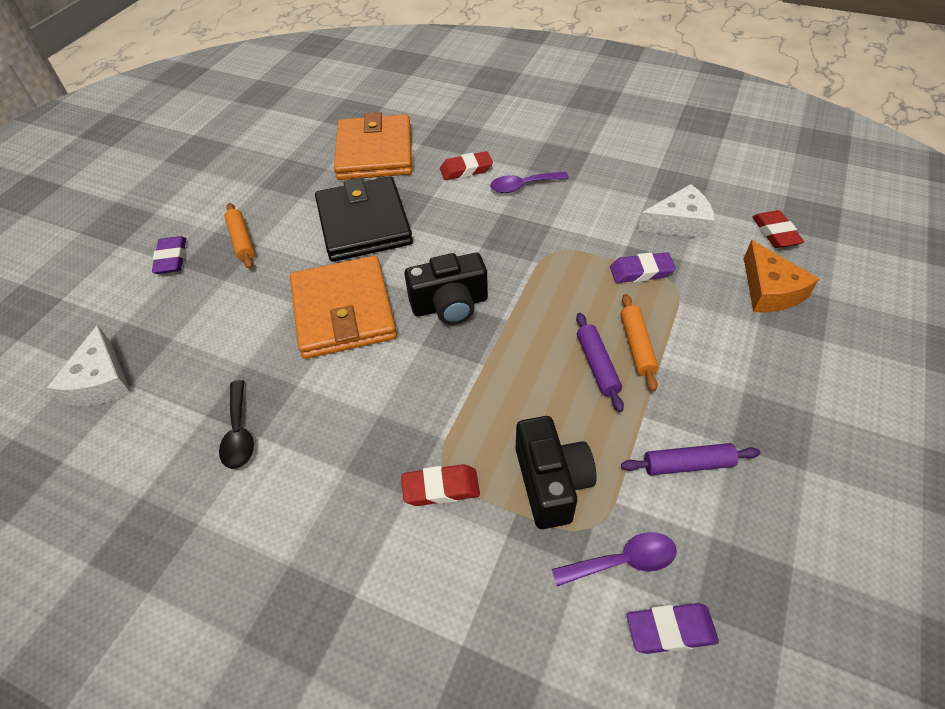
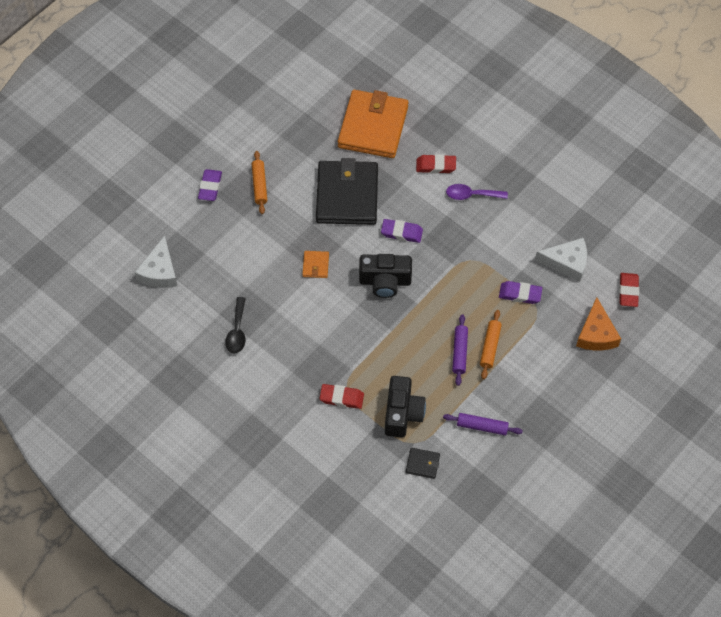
camera: 15 degrees right, 10 degrees up
orange wallet [290,256,397,359] -> orange wallet [302,251,329,278], size x0.41
purple spoon [552,532,677,586] -> black wallet [406,448,440,479]
purple eraser [627,603,719,654] -> purple eraser moved to [381,219,423,243]

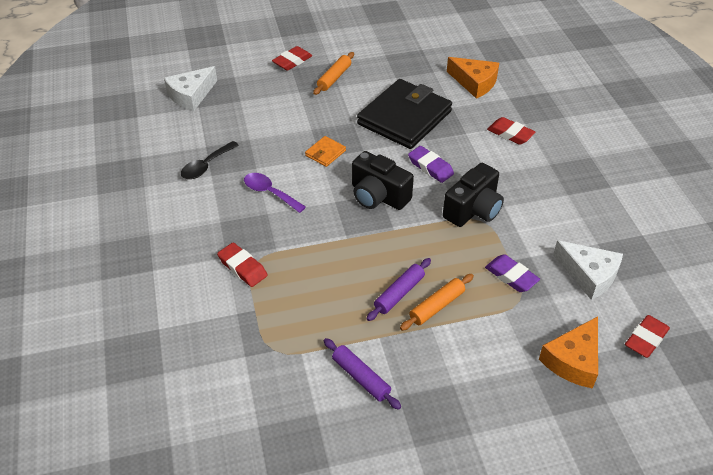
camera: 35 degrees right, 15 degrees down
purple eraser [198,169,222,201] -> red eraser [272,46,312,71]
orange wallet [338,90,409,158] -> orange cheese [447,57,499,99]
black camera [385,376,426,438] -> black camera moved to [443,163,504,227]
black wallet [406,448,440,479] -> none
purple spoon [446,184,508,200] -> purple spoon moved to [244,173,306,213]

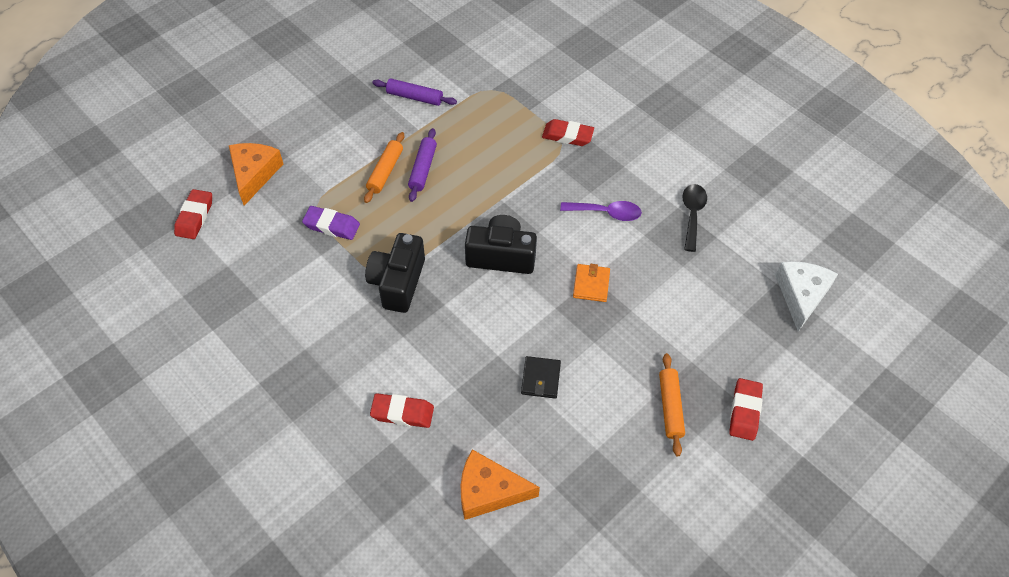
camera: 150 degrees right, 10 degrees up
black wallet [357,79,452,149] -> black wallet [521,356,561,399], size x0.41
purple eraser [408,146,454,183] -> none
white cheese [553,240,623,300] -> none

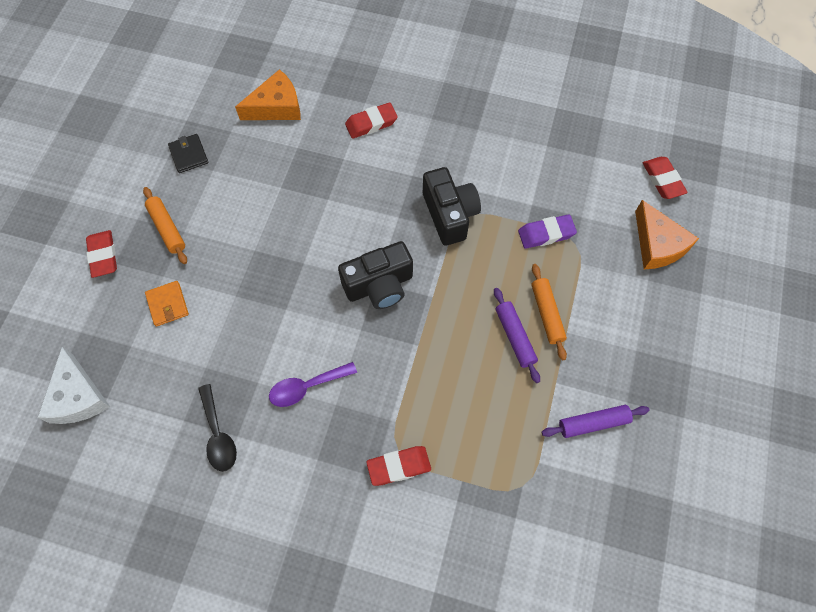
camera: 150 degrees right, 10 degrees up
black wallet [521,356,561,399] -> black wallet moved to [168,134,208,173]
orange wallet [573,264,610,302] -> orange wallet moved to [145,281,189,327]

